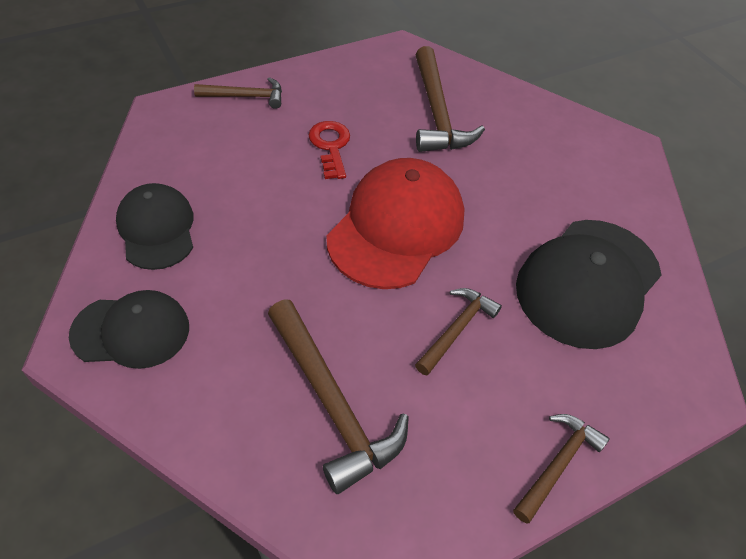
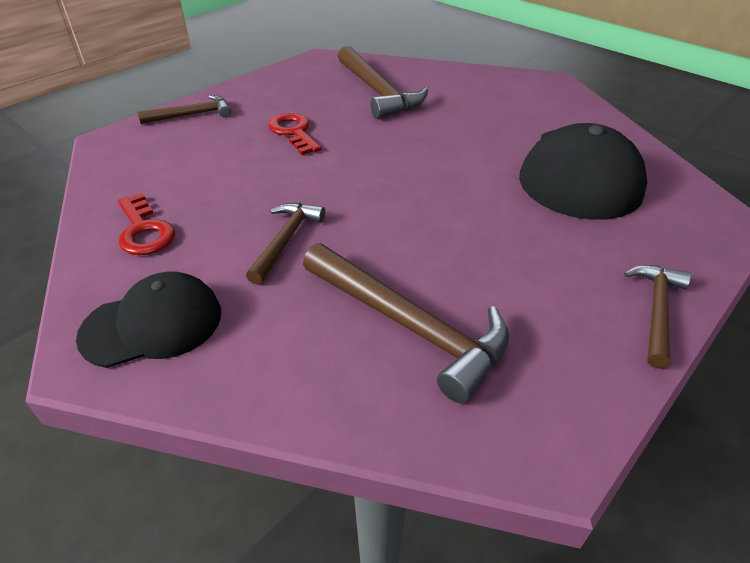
camera: 15 degrees left, 10 degrees down
black cap [116,183,194,270] -> red key [118,193,175,255]
red cap [327,158,465,289] -> none
brown hammer [415,288,502,376] -> brown hammer moved to [246,203,325,285]

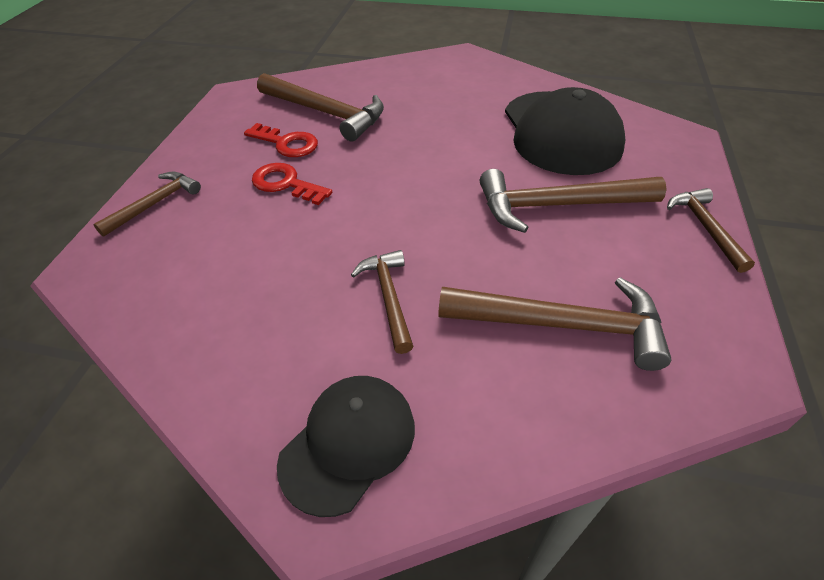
camera: 30 degrees left, 5 degrees up
red key [118,193,175,255] -> red key moved to [244,123,318,157]
none -> brown hammer [480,169,667,233]

